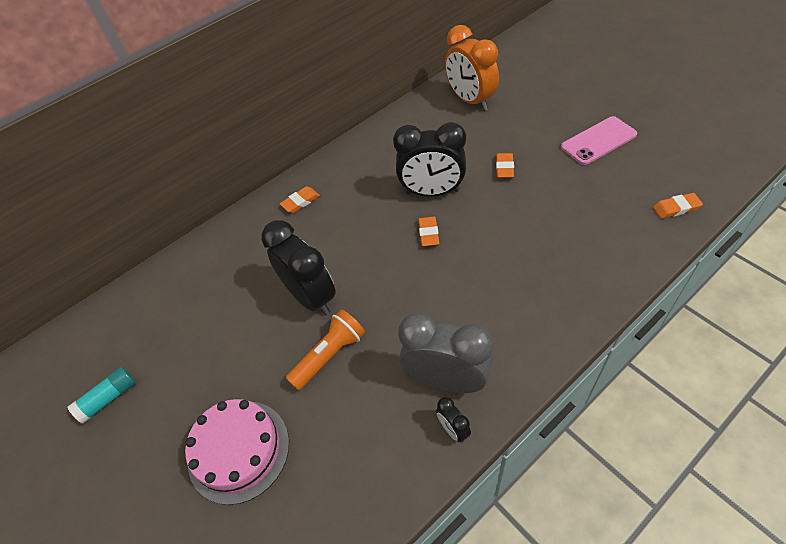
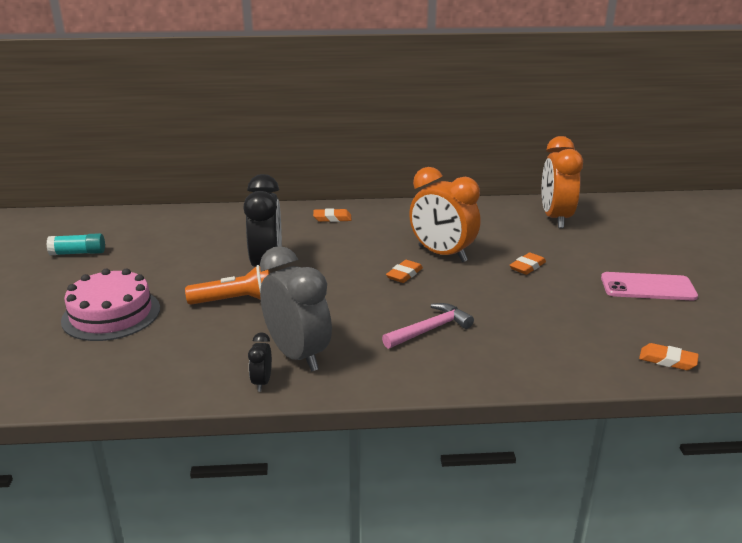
camera: 30 degrees right, 25 degrees down
black clock [393,122,466,196] -> orange clock [409,167,480,262]
none -> pink hammer [382,303,474,349]

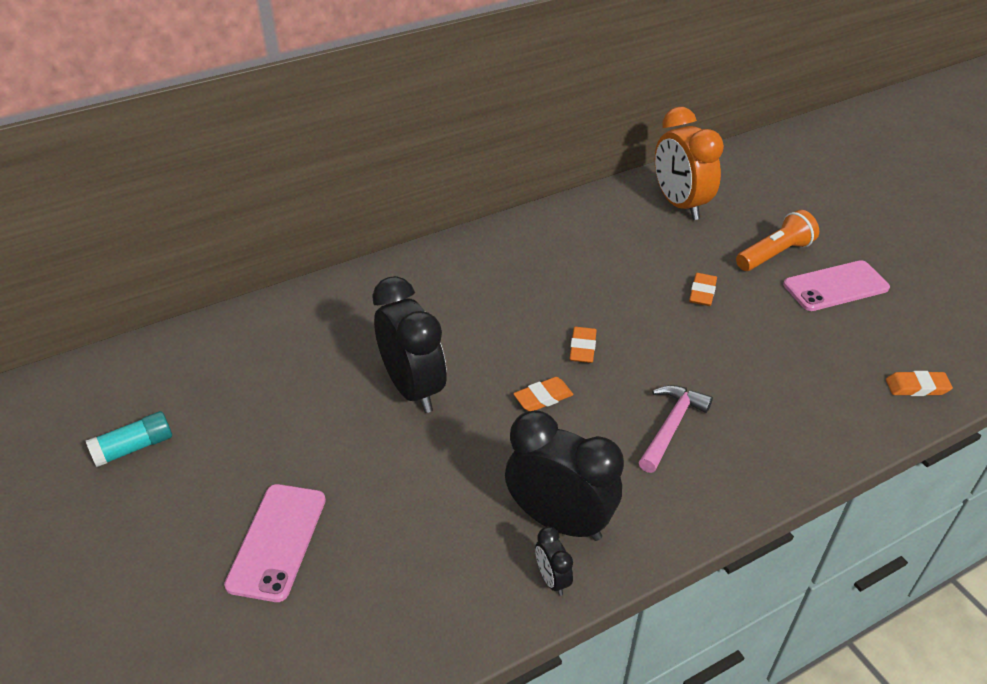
camera: 25 degrees left, 15 degrees up
pink cake [61,269,160,341] -> pink phone [224,484,326,602]
orange flashlight [185,265,270,305] -> orange flashlight moved to [736,210,819,271]
grey clock [260,246,332,372] -> black clock [505,410,624,541]
orange eraser [313,208,351,222] -> orange eraser moved to [513,377,574,411]
orange clock [409,167,480,262] -> none

